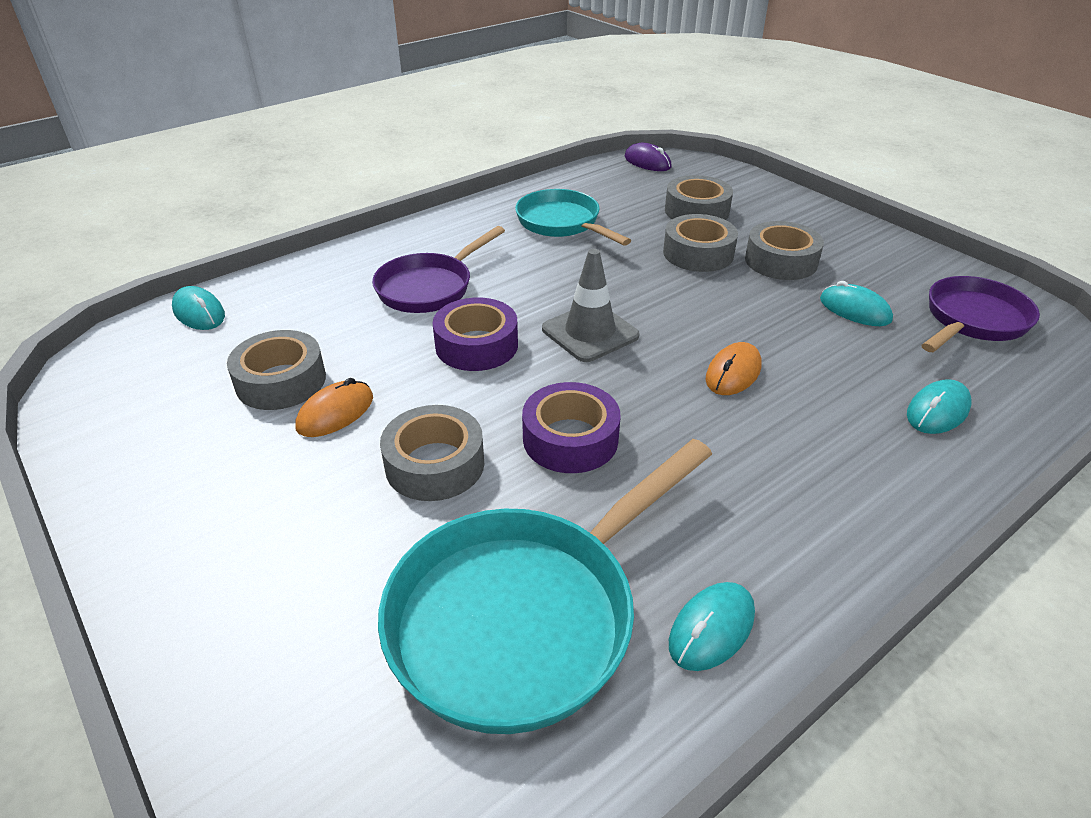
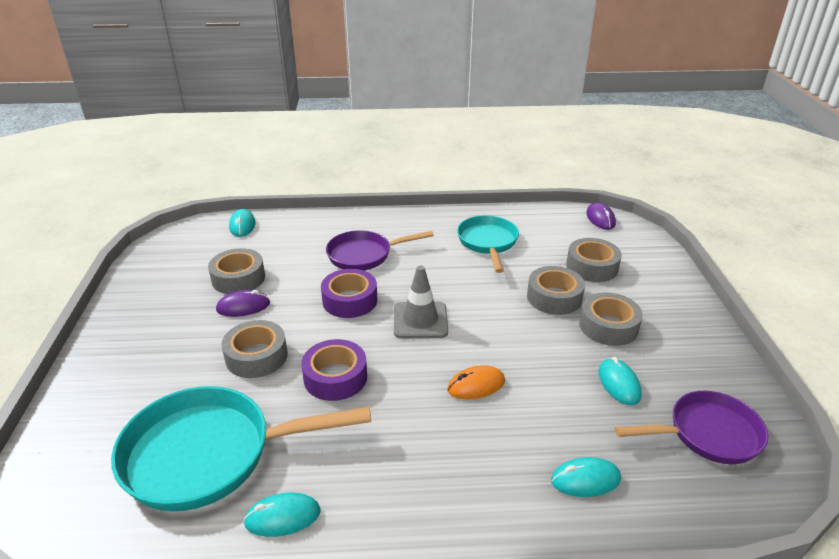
camera: 35 degrees right, 5 degrees down
orange mouse [296,378,373,437] -> purple mouse [216,290,270,317]

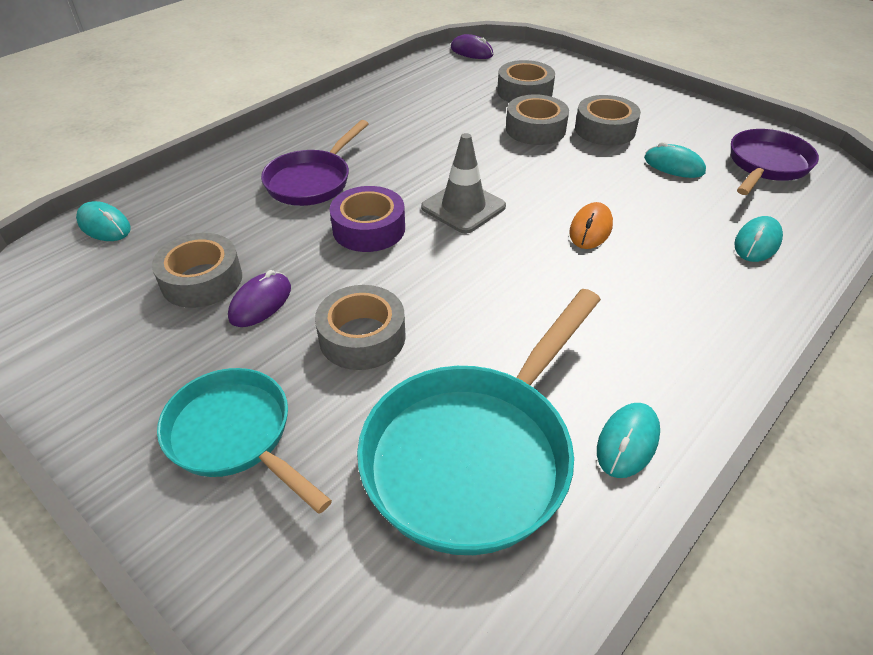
camera: 45 degrees left, 10 degrees up
purple tape [301,339,367,401] -> none
turquoise pan [457,215,519,273] -> turquoise pan moved to [157,368,332,514]

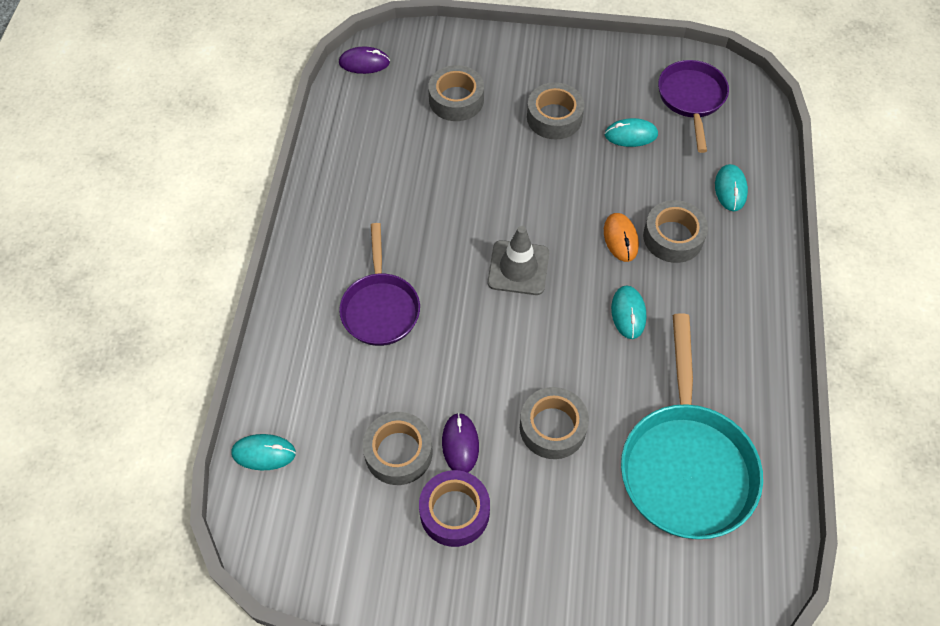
camera: 35 degrees left, 15 degrees up
turquoise pan [157,368,332,514] -> none
purple tape [330,186,405,252] -> purple tape moved to [419,470,490,547]
grey tape [506,94,569,145] -> grey tape moved to [643,200,708,263]
turquoise mouse [597,403,660,478] -> turquoise mouse moved to [611,285,646,339]

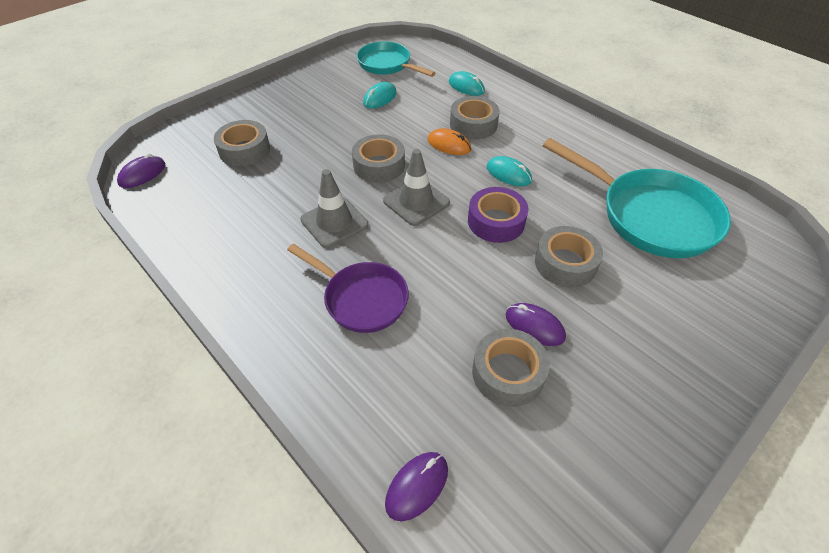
camera: 50 degrees left, 10 degrees down
turquoise mouse [231,434,296,470] -> purple mouse [385,452,448,521]
purple tape [419,470,490,547] -> purple tape moved to [468,187,528,243]
grey tape [527,83,584,140] -> grey tape moved to [352,134,405,183]
purple pan [658,60,729,153] -> turquoise pan [357,41,435,77]
none -> grey traffic cone [300,169,369,248]

